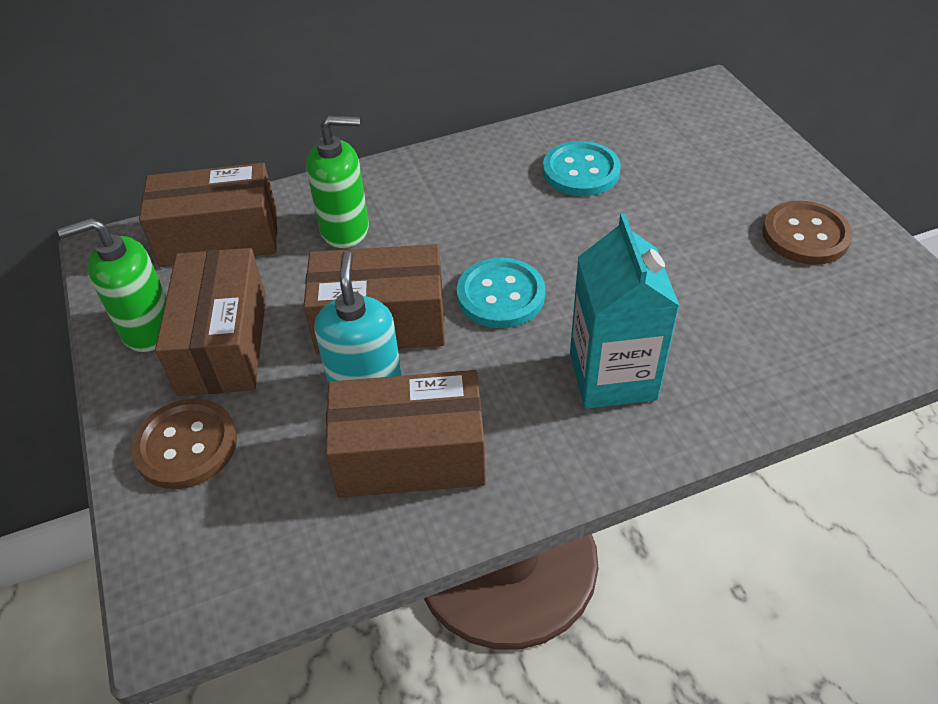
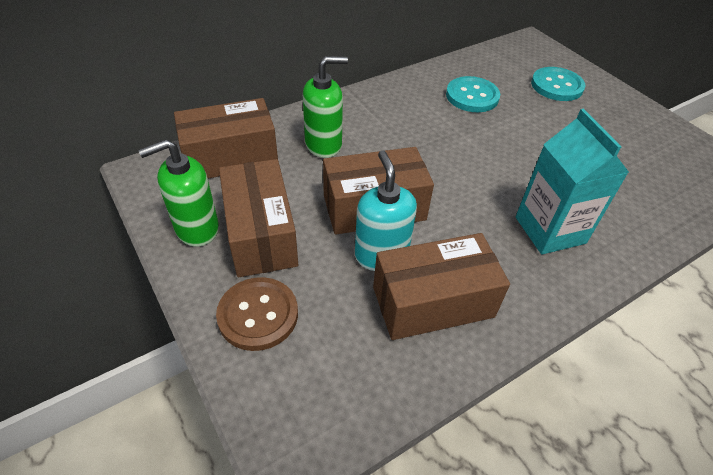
camera: 15 degrees left, 0 degrees up
turquoise button [457,258,545,328] -> turquoise button moved to [531,67,585,101]
brown button [762,201,853,265] -> none

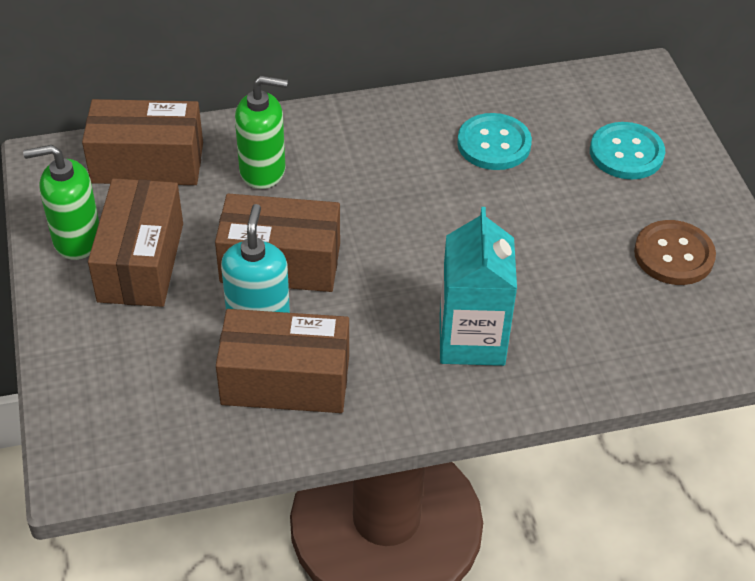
camera: 20 degrees right, 0 degrees up
brown button [216,277,298,351] -> brown button moved to [634,220,716,285]

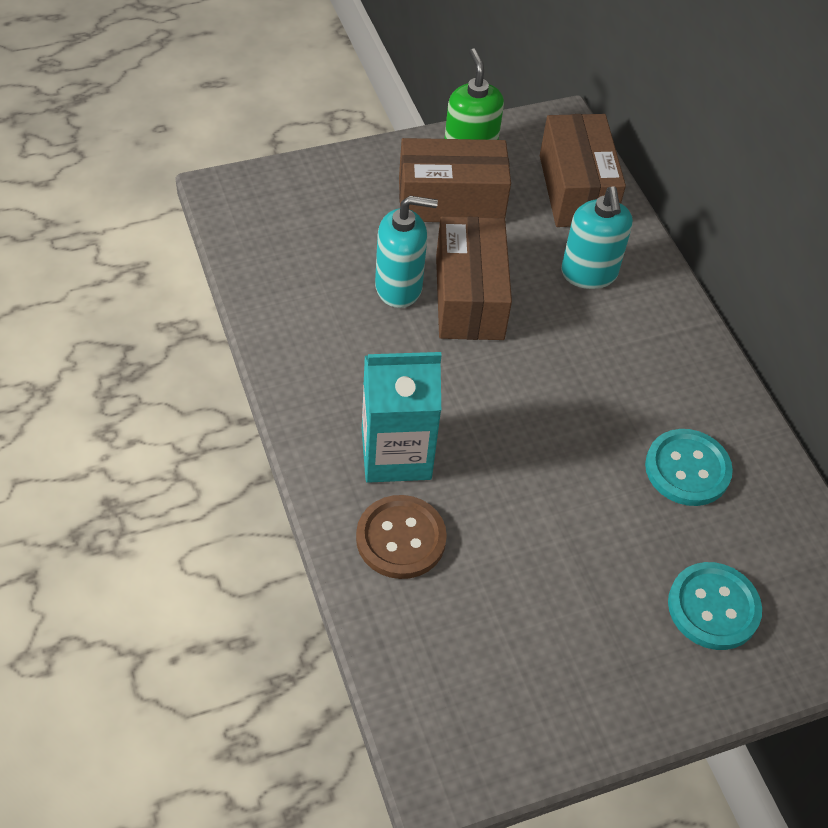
camera: 80 degrees right, 5 degrees up
brown box [216,309,349,413] -> none
green soap dispenser [235,76,288,189] -> turquoise soap dispenser [561,186,633,289]
brown button [634,220,716,285] -> brown button moved to [356,495,447,579]

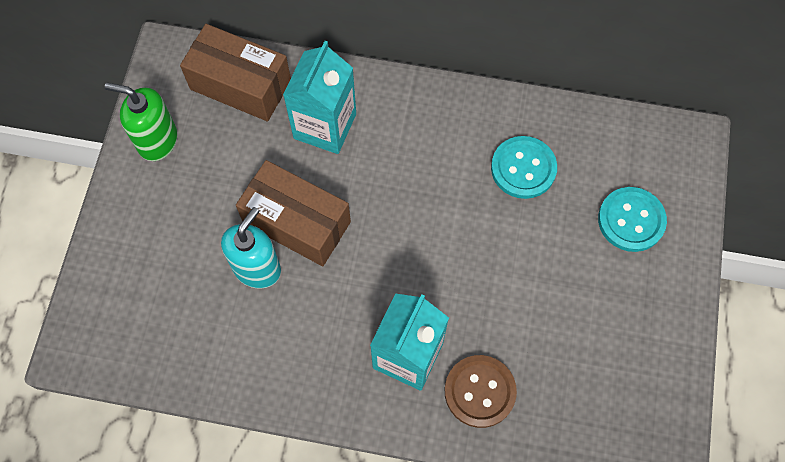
camera: 55 degrees left, 15 degrees up
brown box [399,138,511,222] -> none
turquoise soap dispenser [561,186,633,289] -> turquoise carton [283,41,356,154]

